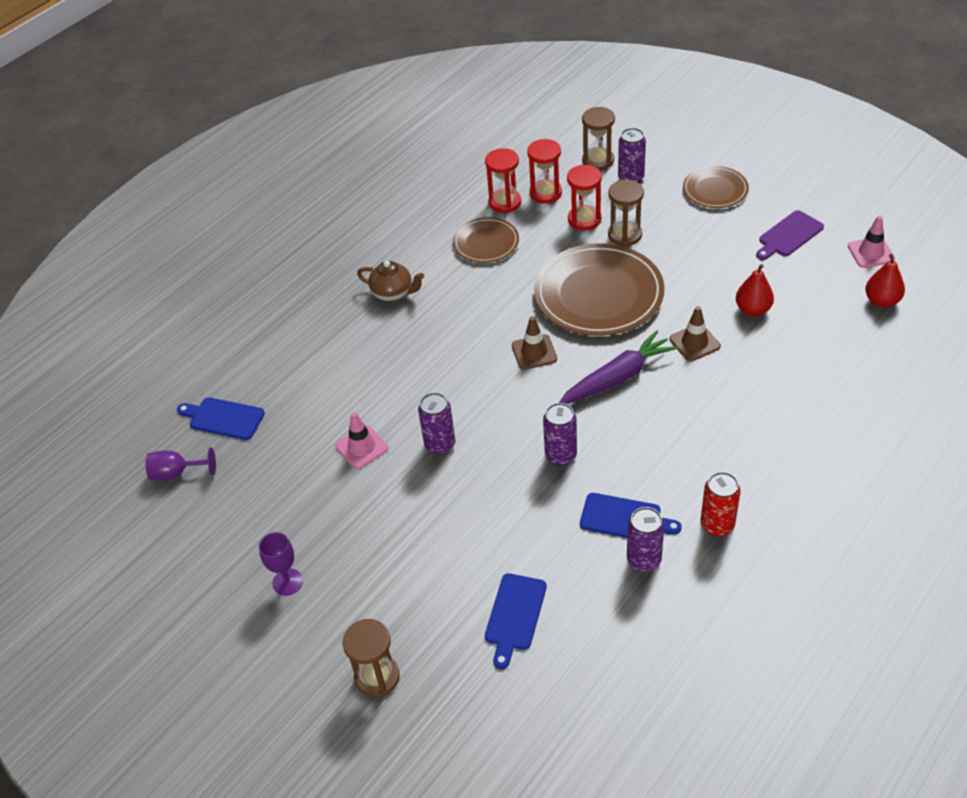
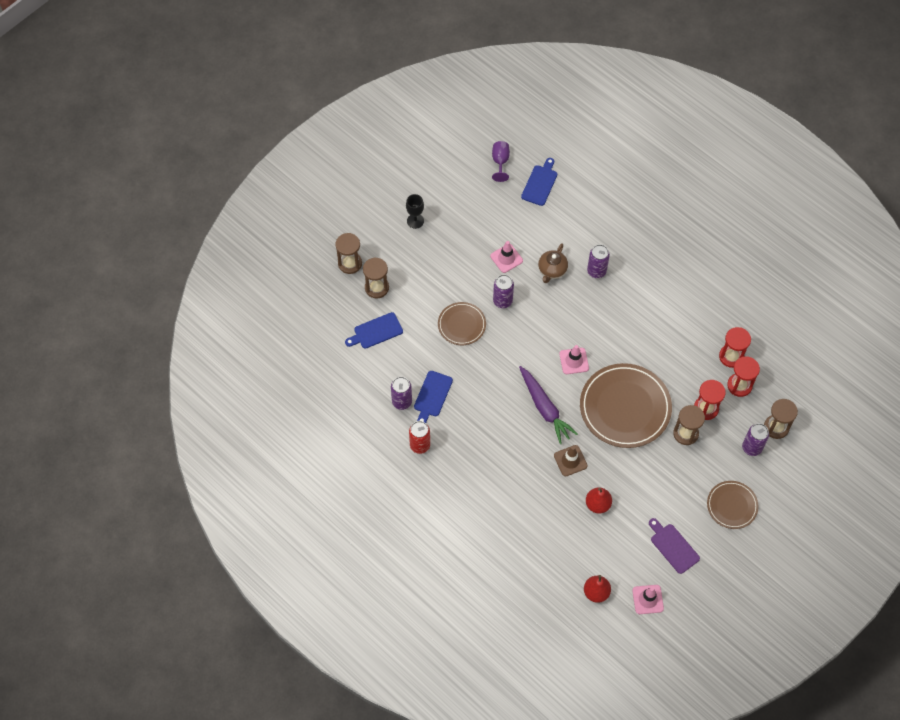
camera: 90 degrees right, 15 degrees up
purple goblet [259,532,303,596] -> black goblet [406,194,424,229]
brown teapot [357,260,424,302] -> brown teapot moved to [538,243,568,283]
brown plate [453,217,519,263] -> brown plate moved to [438,302,486,345]
blue cutting board [485,573,547,669] -> blue cutting board turned 45 degrees counterclockwise [345,312,403,349]
brown traffic cone [512,316,557,370] -> pink traffic cone [559,345,589,374]
purple can [543,403,577,466] -> purple can moved to [587,244,610,278]
none -> brown hourglass [363,257,389,298]

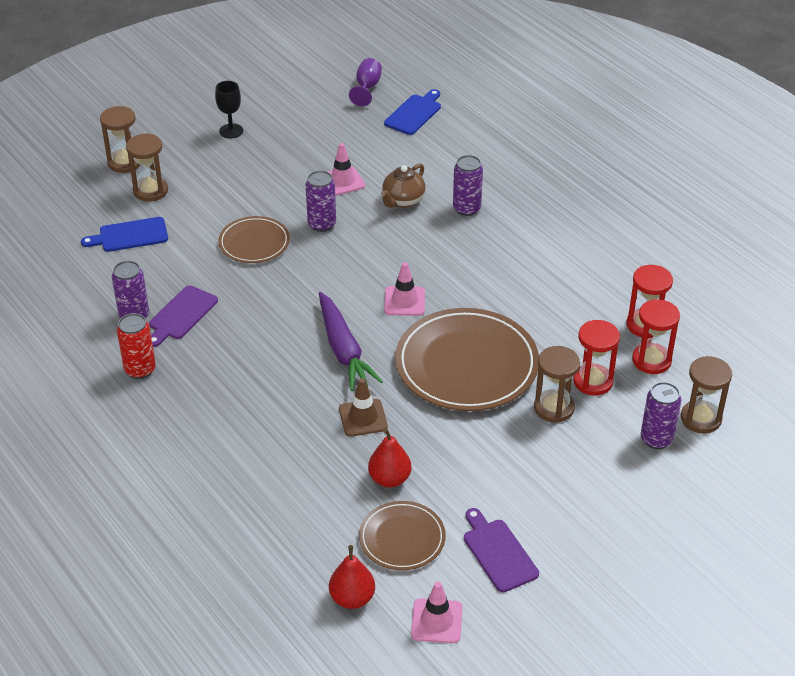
camera: 10 degrees right, 20 degrees down
blue cutting board [414,371,453,423] -> purple cutting board [149,285,218,347]
brown plate [707,481,759,529] -> brown plate moved to [359,501,446,570]

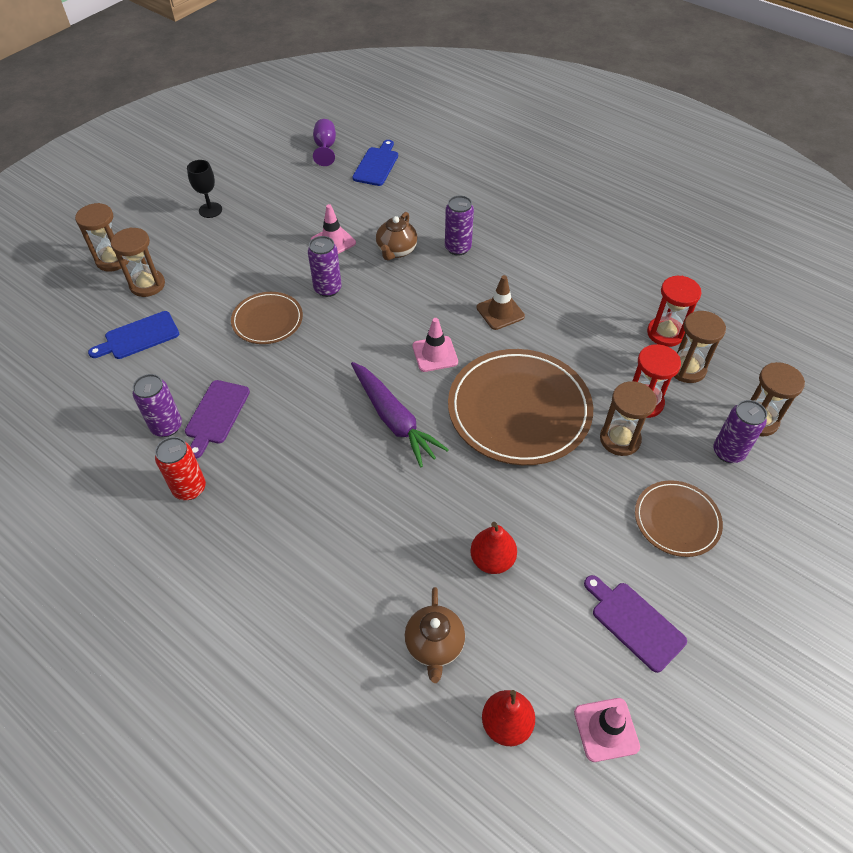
camera: 15 degrees left, 10 degrees up
brown traffic cone [339,378,388,437] -> brown traffic cone moved to [477,275,525,330]
brown plate [359,501,446,570] -> brown plate moved to [635,480,723,557]
red hourglass [632,299,680,374] -> brown hourglass [674,311,726,383]
none -> brown teapot [405,587,465,683]

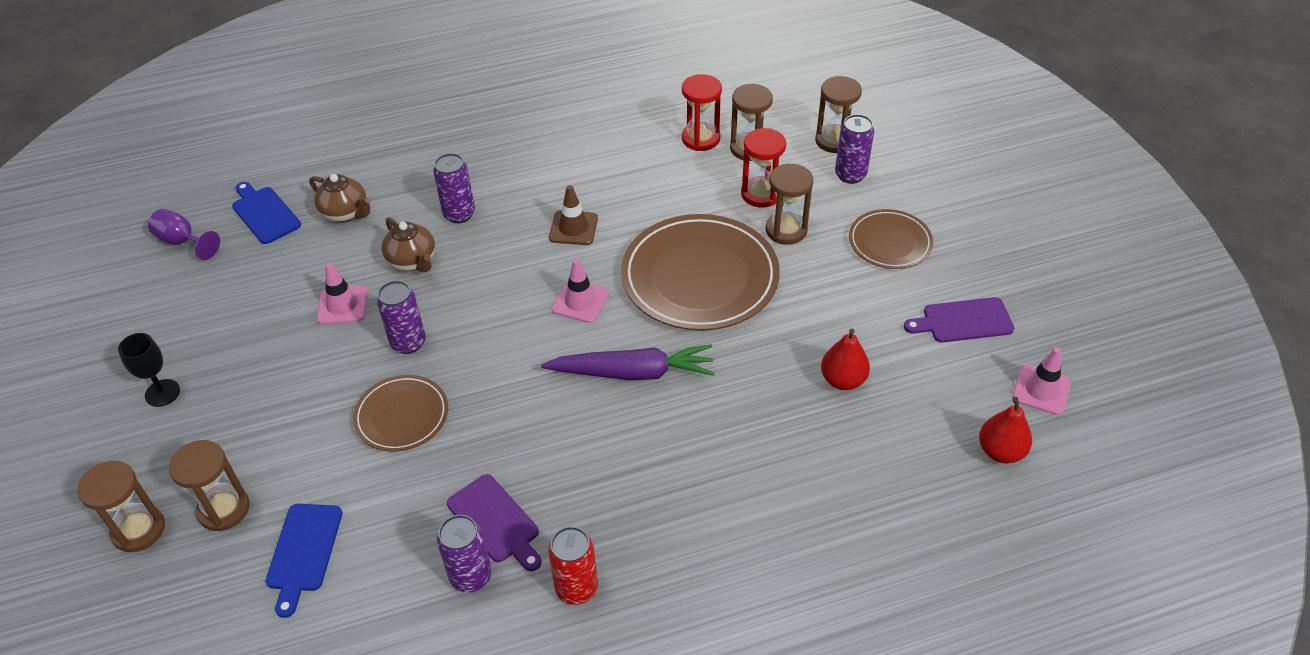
camera: 55 degrees left, 5 degrees down
brown teapot [405,587,465,683] -> brown teapot moved to [309,174,371,223]

